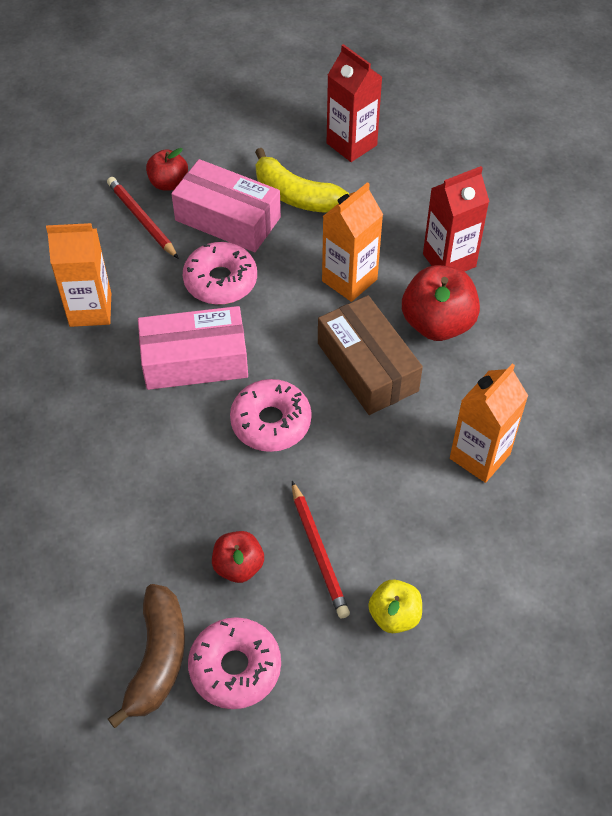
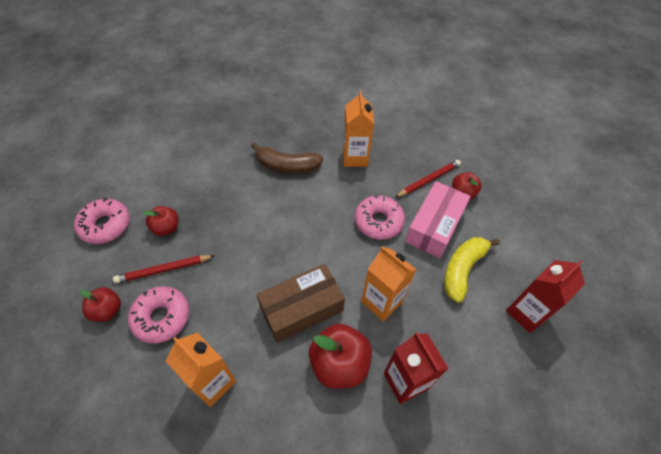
camera: 90 degrees right, 0 degrees up
brown banana [108,584,185,728] -> brown banana moved to [251,142,323,174]
pink box [138,306,248,390] -> none
pink donut [230,379,312,452] -> pink donut moved to [128,286,189,344]
yellow apple [368,579,422,633] -> red apple [80,287,121,322]

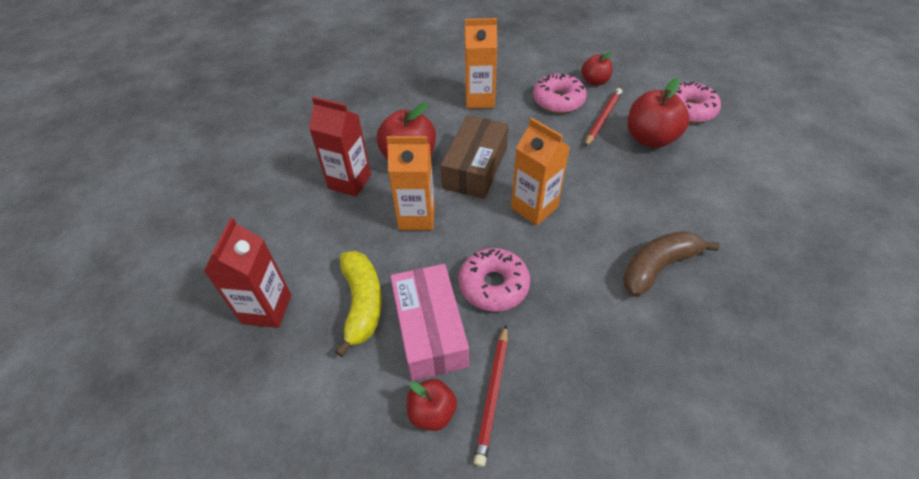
camera: 140 degrees right, 5 degrees down
red apple [143,206,178,236] -> red apple [628,78,690,148], size x1.68
orange carton [343,90,374,167] -> orange carton moved to [511,118,570,226]

